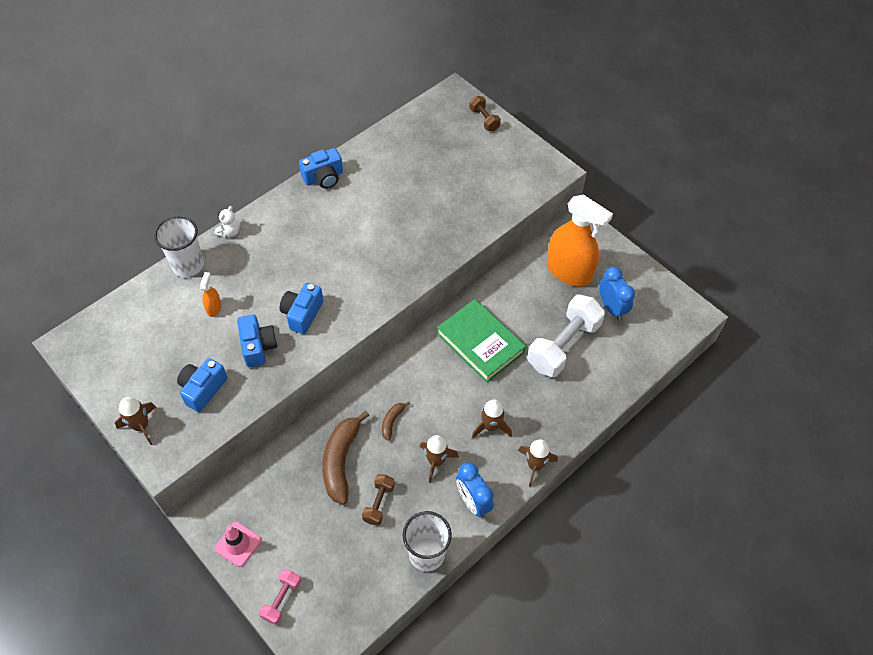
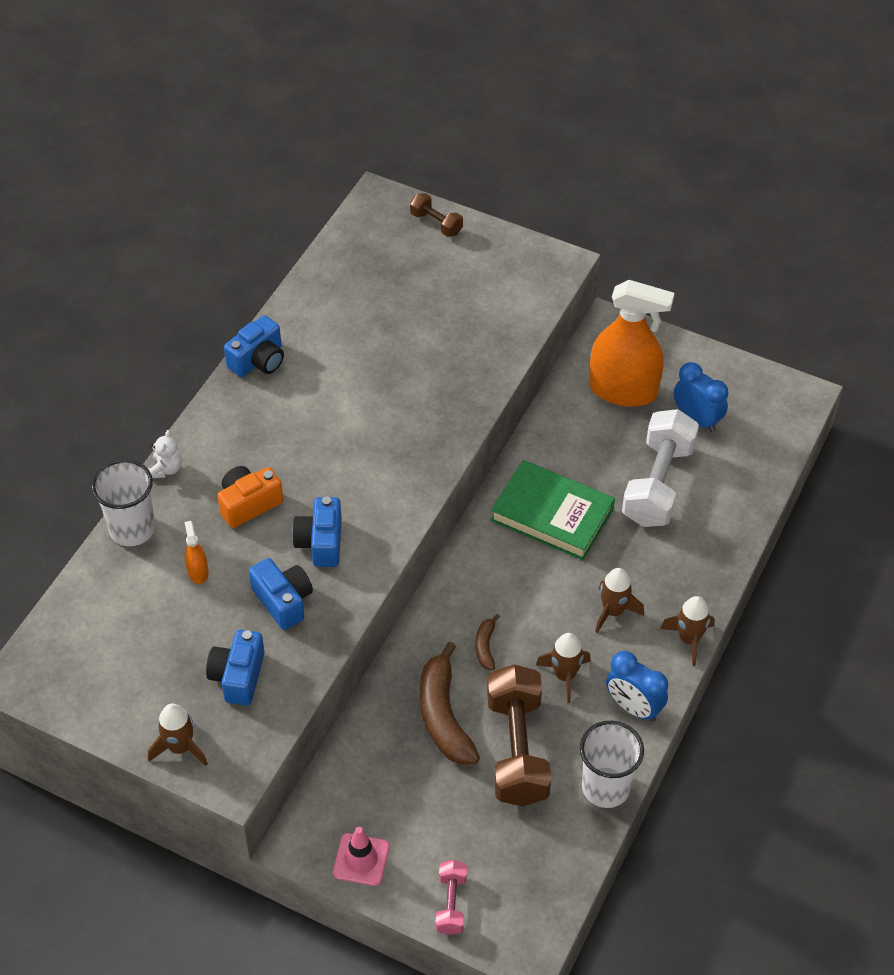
camera: 20 degrees left, 5 degrees down
brown dumbbell [362,474,395,525] -> brown dumbbell [487,665,551,806], size x2.03
none -> orange camera [217,466,283,528]

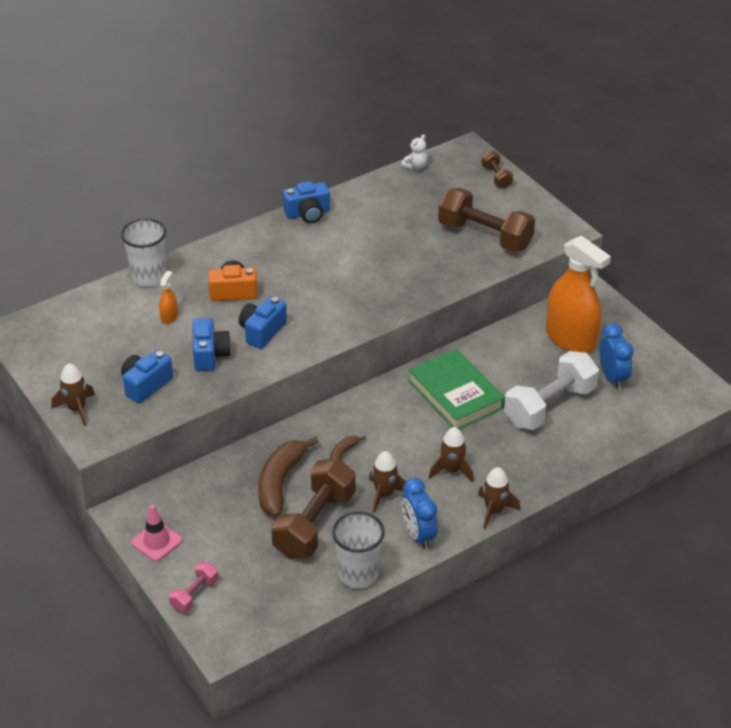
camera: 30 degrees right, 10 degrees down
white teddy bear [148,430,182,478] -> white teddy bear moved to [401,134,428,170]
none -> brown dumbbell [438,188,535,252]

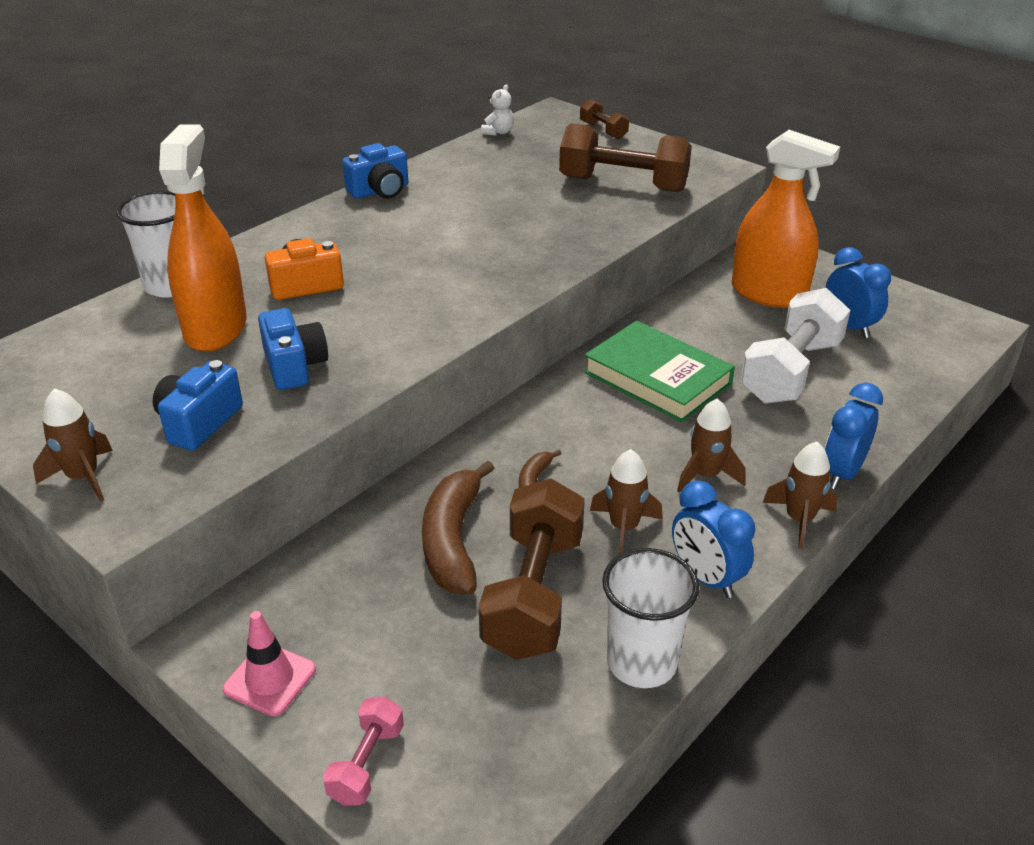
camera: 15 degrees left, 5 degrees down
orange spray bottle [159,271,178,324] -> orange spray bottle [159,124,247,352], size x2.48
blue camera [239,297,287,349] -> none
none -> blue clock [824,382,883,489]

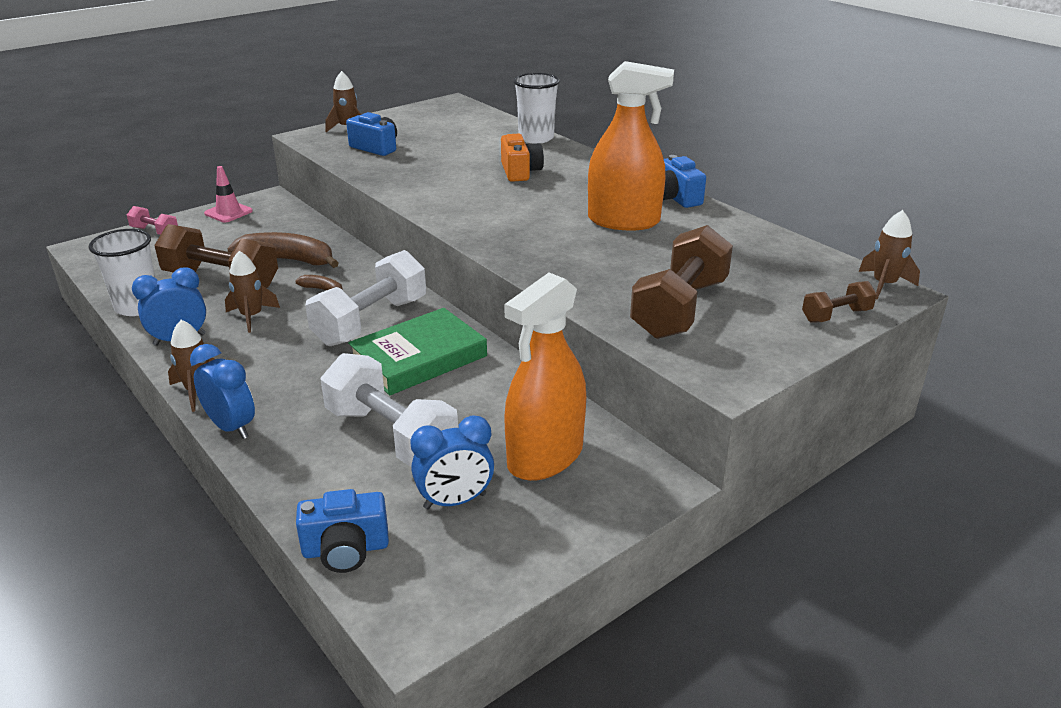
camera: 100 degrees right, 5 degrees down
orange spray bottle [159,124,247,352] -> orange spray bottle moved to [588,61,674,230]
blue camera [258,308,328,390] -> blue camera moved to [296,489,389,573]
white teddy bear [481,84,514,136] -> none
brown rocket [677,399,746,493] -> brown rocket moved to [859,210,920,300]
none -> white dumbbell [305,250,426,346]

